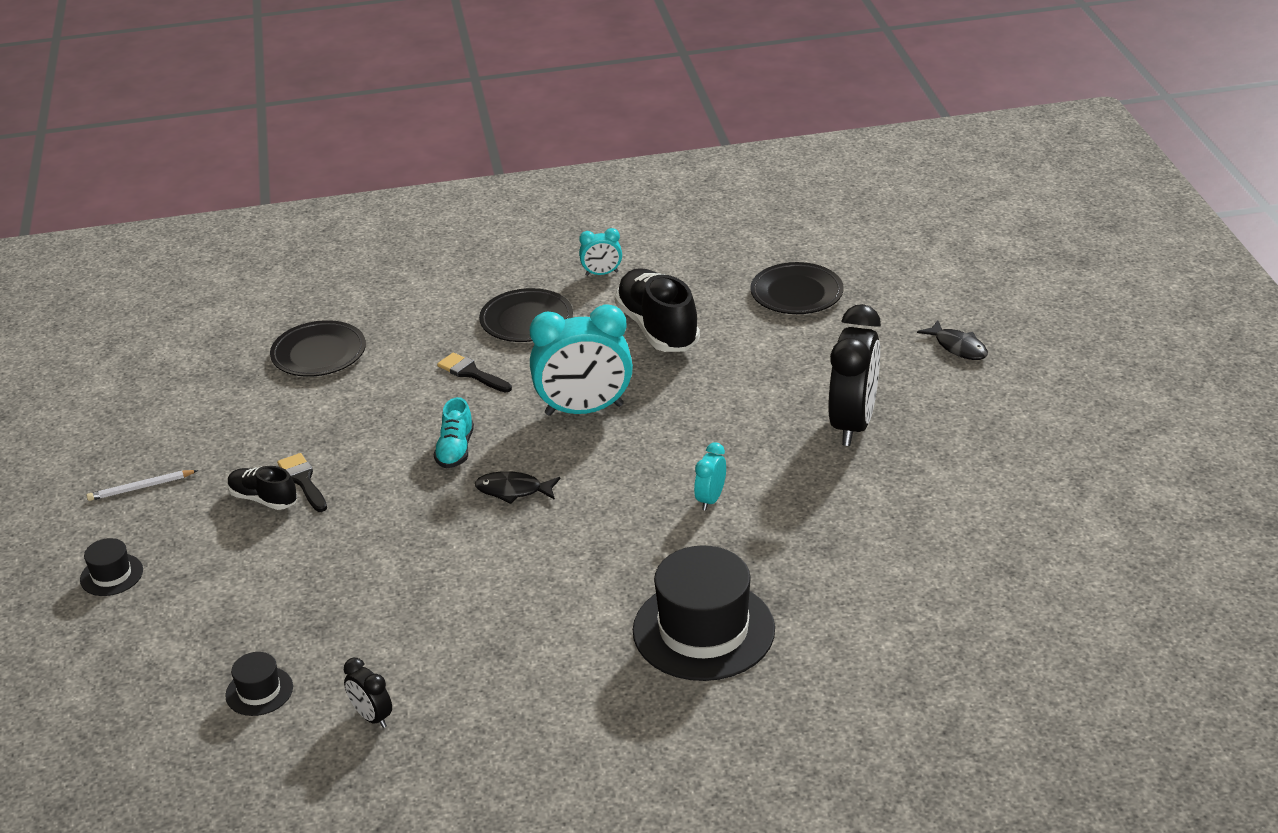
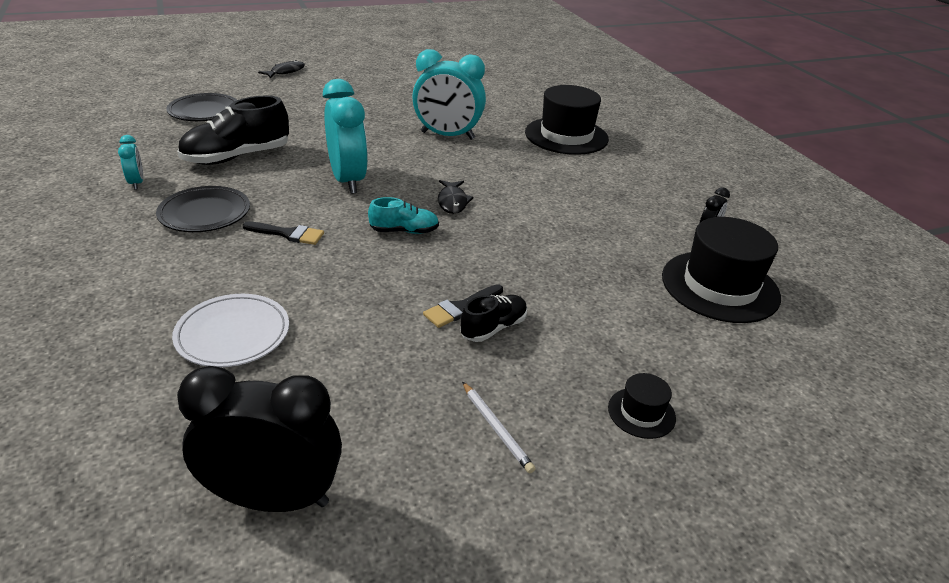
camera: 105 degrees left, 0 degrees up
black hat [225,652,293,716] -> black hat [662,217,781,323], size x2.17
black shoe [228,466,297,510] -> black shoe turned 150 degrees counterclockwise [460,295,527,342]
black plate [270,320,366,377] -> white plate [172,294,289,367]
black brush [437,353,512,393] -> black brush turned 105 degrees counterclockwise [242,221,324,245]
turquoise clock [694,443,726,511] -> turquoise clock [412,49,486,140], size x2.13
black clock [828,304,881,446] -> black clock moved to [177,366,342,512]

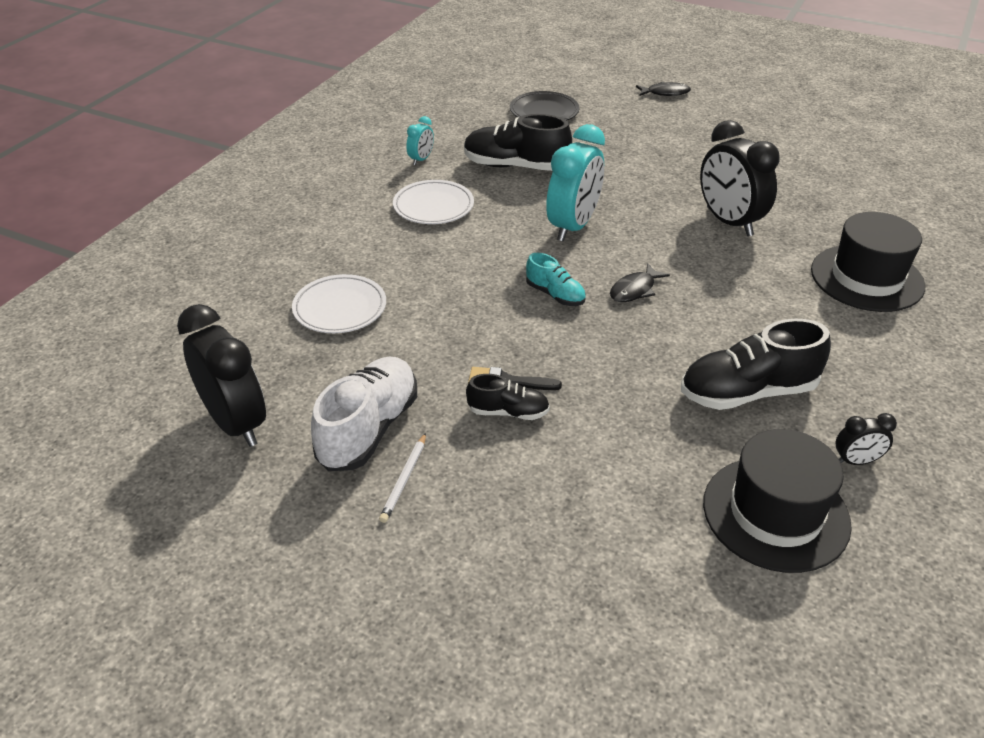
camera: 50 degrees right, 5 degrees up
black plate [156,186,250,232] -> white plate [393,180,474,224]
black brush [242,221,324,245] -> none
turquoise clock [412,49,486,140] -> black clock [700,120,779,236]
black hat [608,373,676,439] -> none
none -> white shoe [311,357,417,471]
none -> black shoe [681,319,831,410]

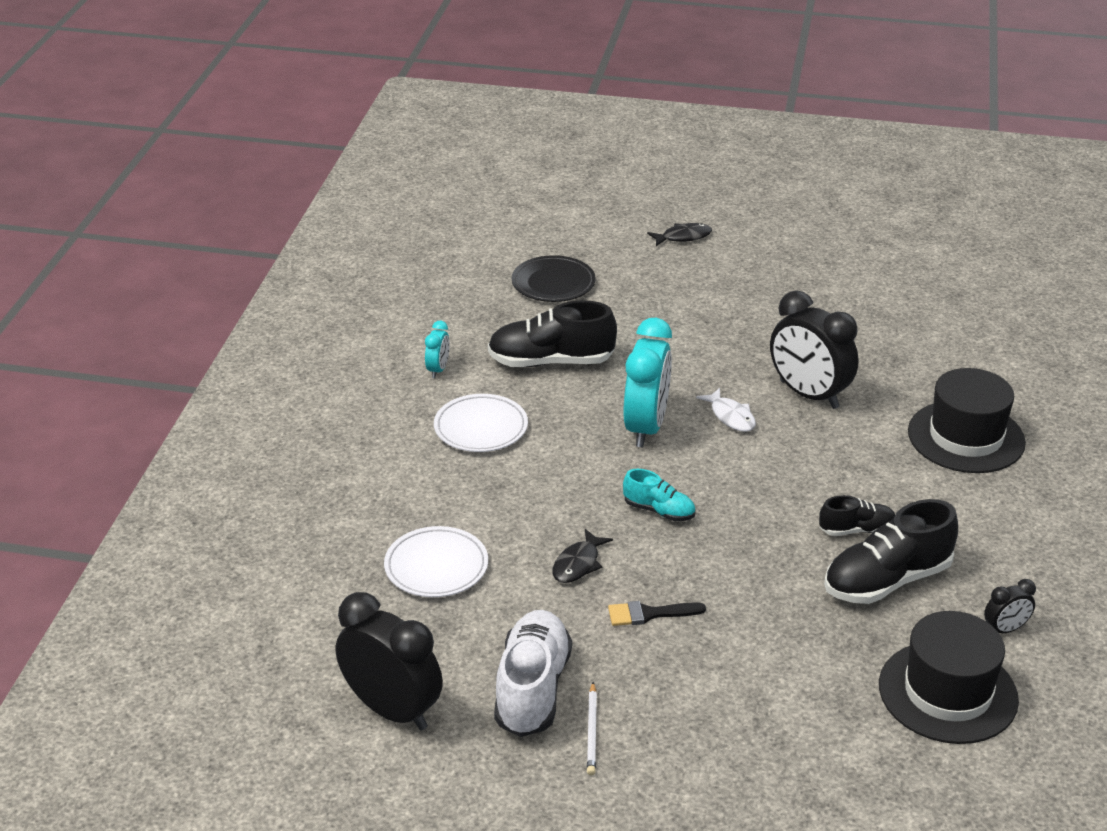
camera: 15 degrees left, 5 degrees down
black shoe [466,374,550,420] -> black shoe moved to [819,495,895,536]
black fish [610,263,670,302] -> black fish moved to [552,529,613,583]
none -> white fish [696,388,756,432]

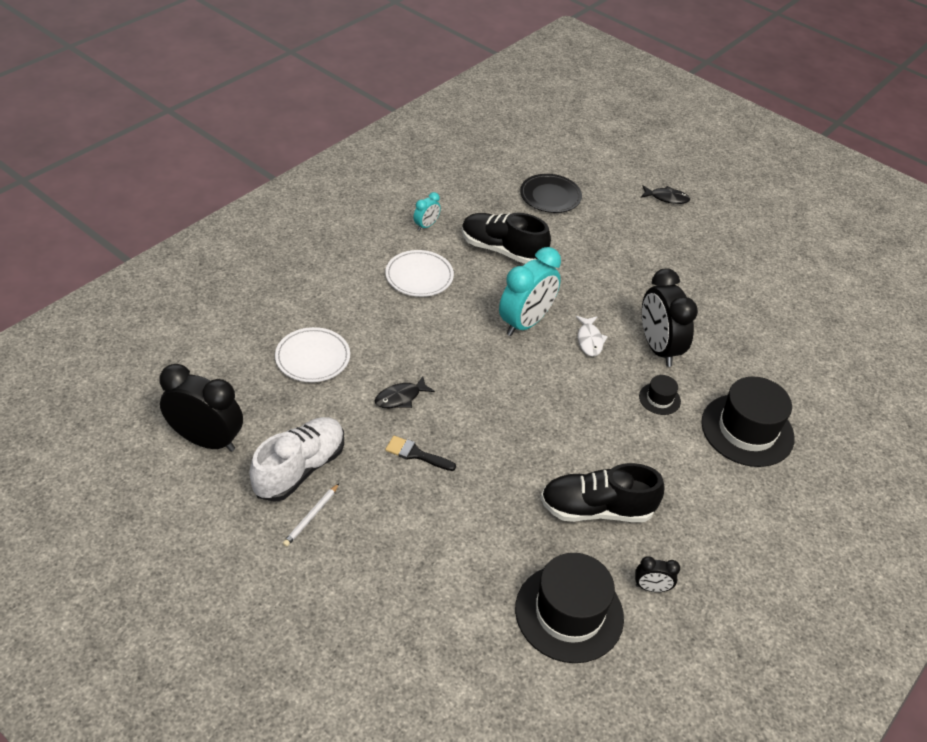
camera: 25 degrees right, 10 degrees up
black clock [336,592,443,731] -> black clock turned 45 degrees counterclockwise [159,364,243,452]
turquoise shoe [623,469,696,521] -> none
black shoe [819,495,895,536] -> none
none -> black hat [639,375,681,415]

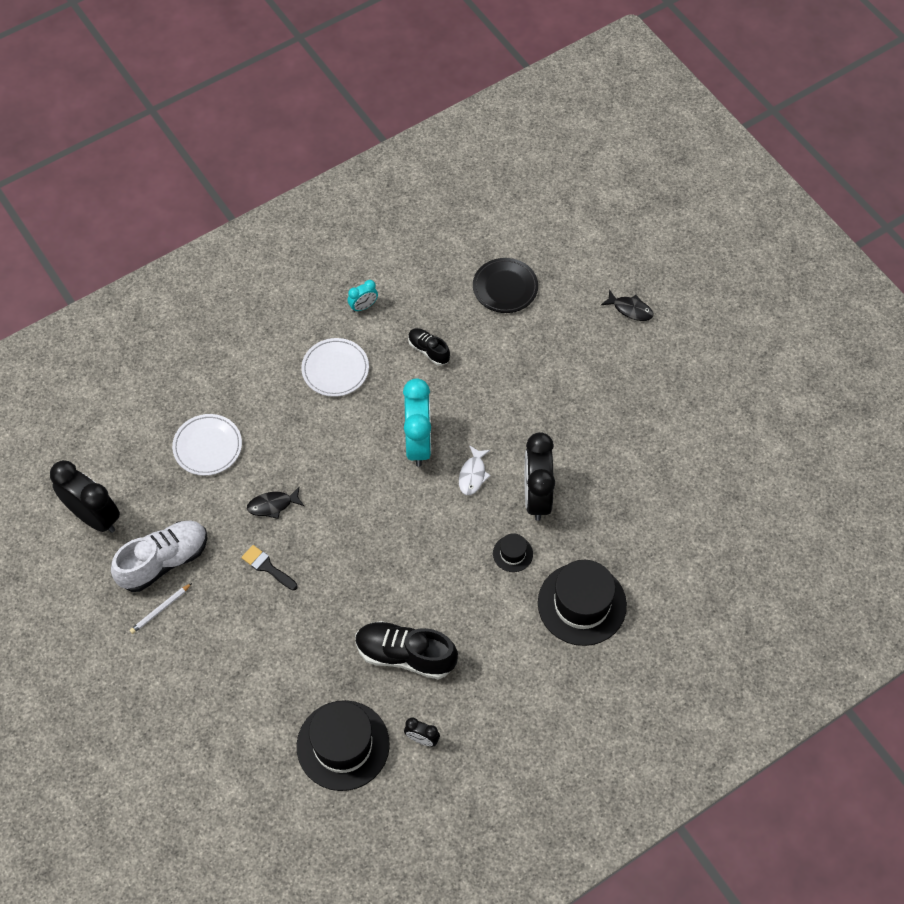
camera: 20 degrees right, 15 degrees up
black shoe [462,213,551,264] -> black shoe [408,328,450,366], size x0.55
turquoise clock [499,247,561,336] -> turquoise clock turned 60 degrees counterclockwise [403,378,431,467]

